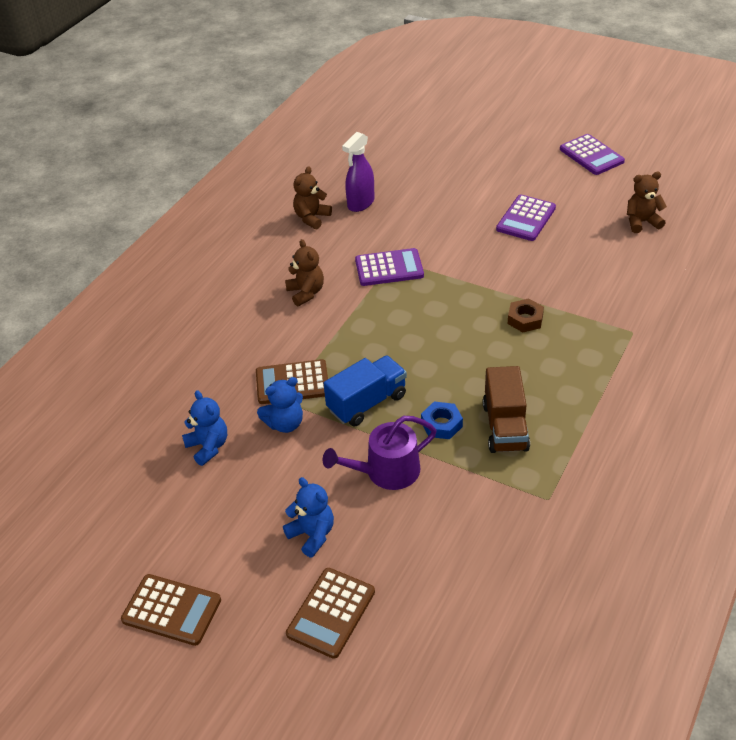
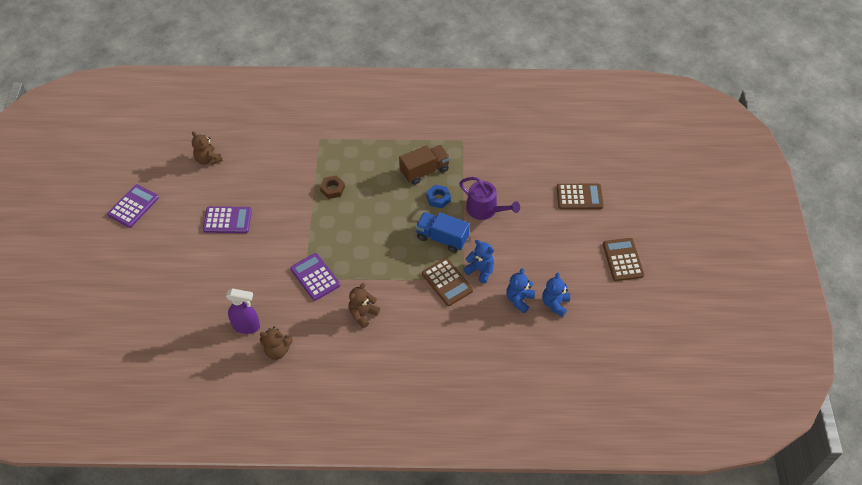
camera: 120 degrees left, 10 degrees up
blue teddy bear [283,477,334,557] -> blue teddy bear moved to [542,273,570,317]

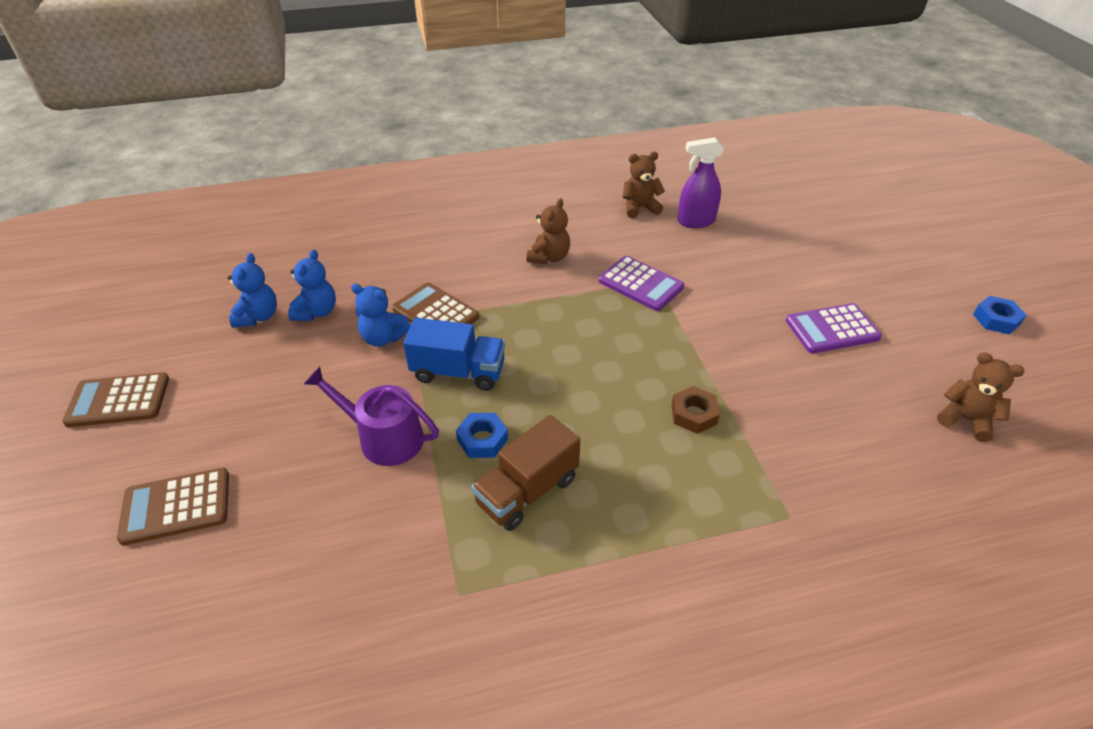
camera: 165 degrees right, 10 degrees down
purple calculator [107,184,159,228] -> blue nut [973,296,1026,334]
brown calculator [603,238,644,281] -> brown calculator turned 105 degrees clockwise [62,372,169,427]

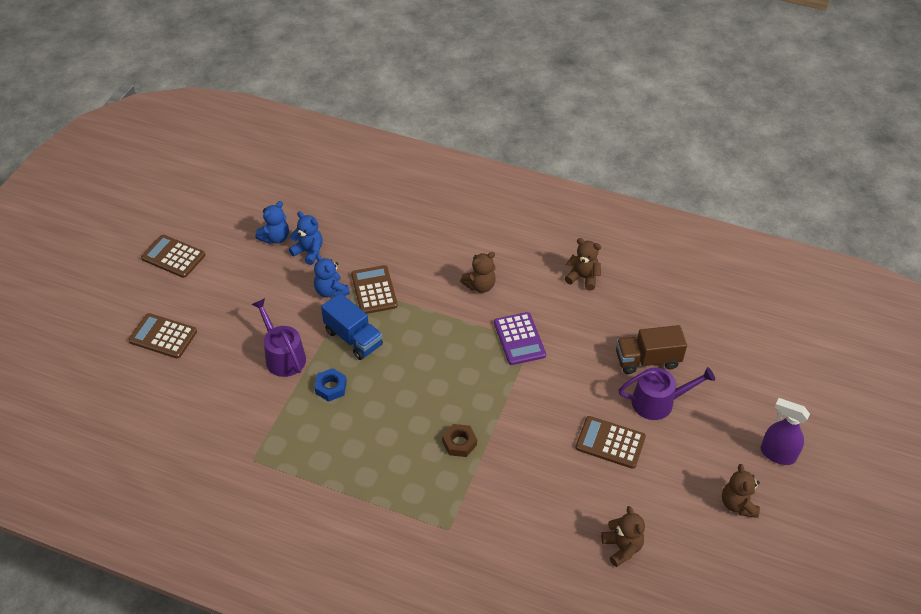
camera: 35 degrees right, 5 degrees up
blue teddy bear [288,249,336,321] -> blue teddy bear turned 105 degrees counterclockwise [289,211,323,265]
brown truck [471,415,580,531] -> brown truck moved to [616,325,687,374]
purple spray bottle [677,137,724,228] -> purple spray bottle moved to [761,398,810,465]
purple calculator [786,303,882,353] -> brown calculator [576,416,646,469]
blue nut [973,296,1026,334] -> brown teddy bear [722,464,760,518]
none -> purple watering can [618,367,715,420]

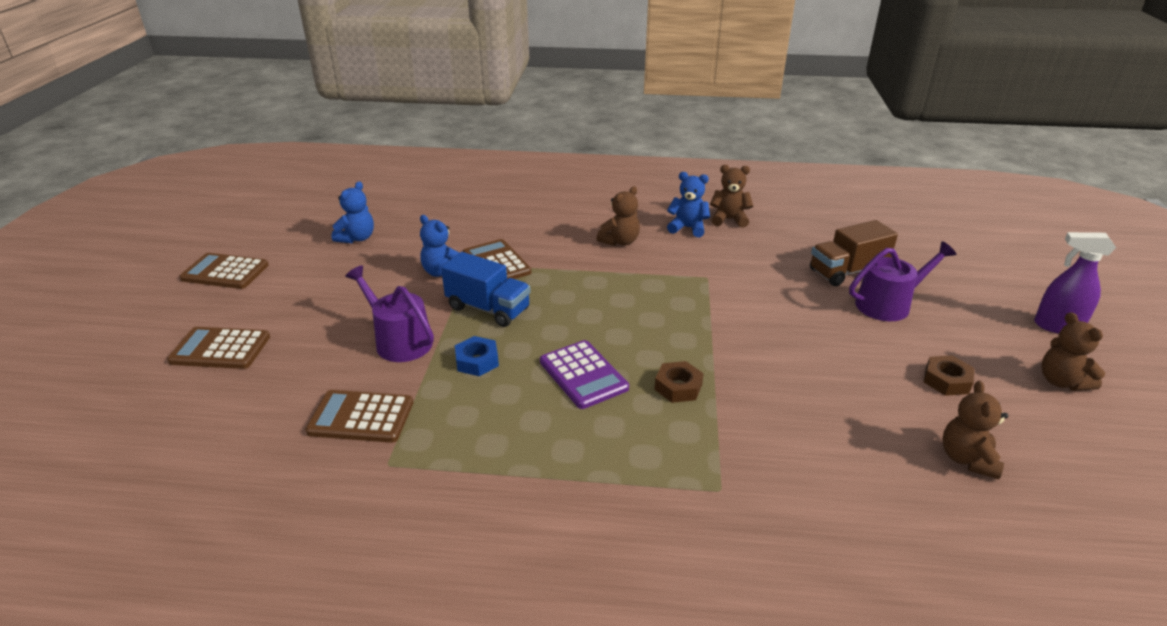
camera: 15 degrees left, 15 degrees down
blue teddy bear [289,211,323,265] -> blue teddy bear moved to [667,172,710,237]
purple calculator [494,312,546,365] -> purple calculator moved to [540,340,629,409]
brown calculator [576,416,646,469] -> brown calculator moved to [305,390,413,443]
brown teddy bear [601,506,645,567] -> brown teddy bear turned 135 degrees counterclockwise [942,381,1008,479]
none -> brown nut [924,355,975,396]

